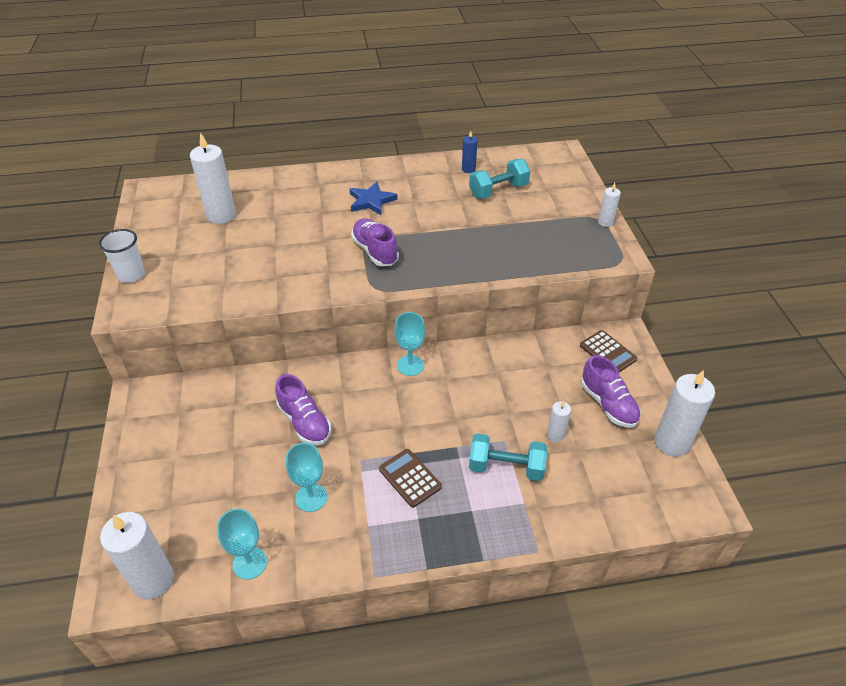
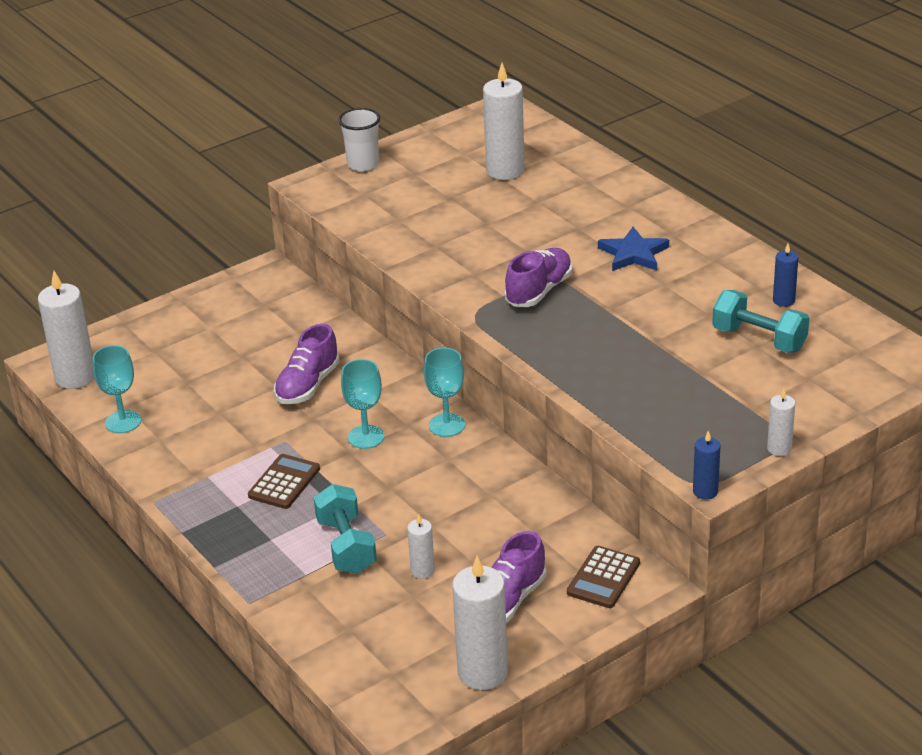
camera: 65 degrees right, 10 degrees down
turquoise goblet [286,443,327,512] -> turquoise goblet moved to [341,359,384,449]
none -> blue candle [693,431,720,500]

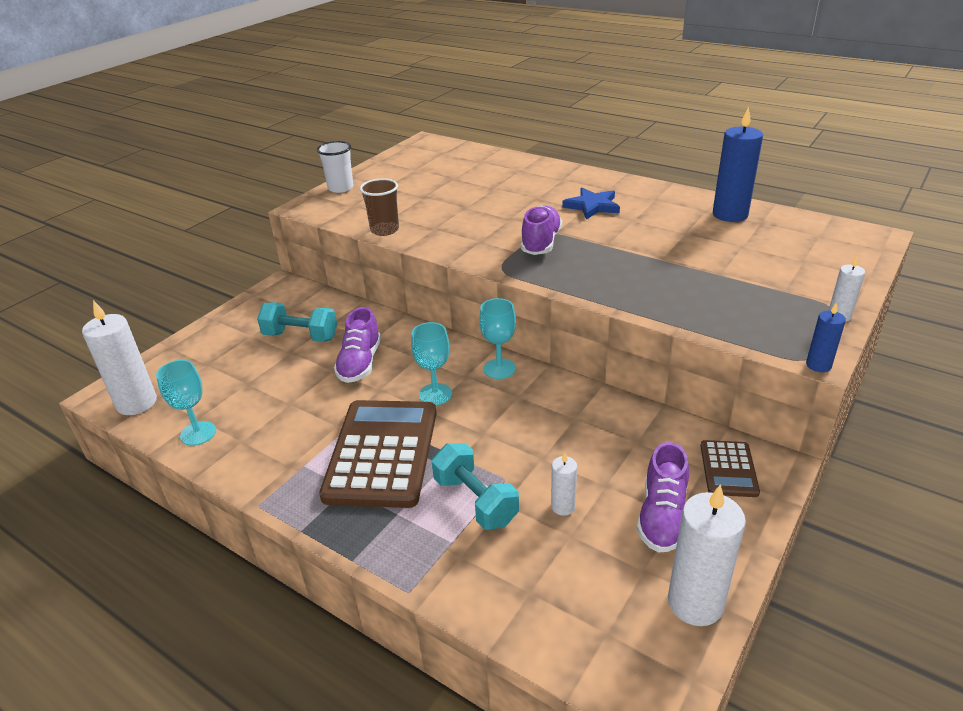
camera: 20 degrees left, 0 degrees up
brown calculator [248,454,320,509] -> brown calculator [319,400,437,508], size x2.05
white candle [483,63,525,180] -> none
turquoise dumbbell [712,290,809,353] -> turquoise dumbbell moved to [257,302,337,342]
blue candle [773,244,798,307] -> blue candle [713,107,763,222], size x1.96
none -> brown cup [360,178,399,236]

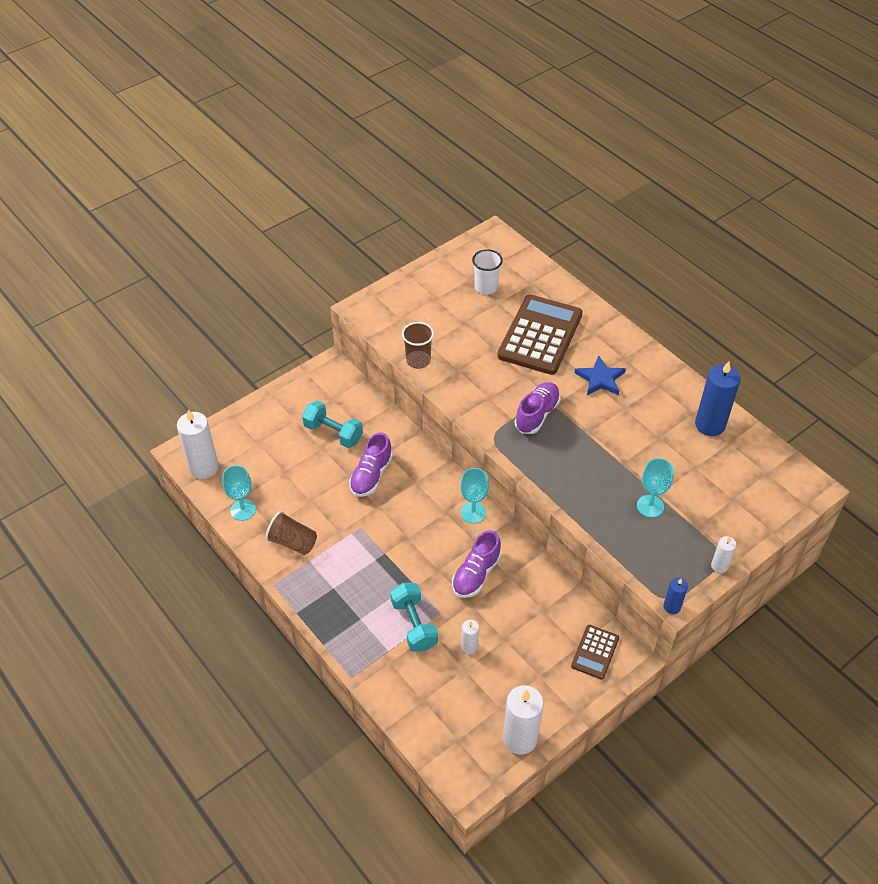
camera: 15 degrees right, 15 degrees up
white cup [317,141,353,193] -> white cup moved to [472,249,503,295]
brown calculator [319,400,437,508] -> brown calculator moved to [498,294,583,375]
turquoise goblet [411,322,452,405] -> turquoise goblet moved to [637,458,674,518]
purple shoe [637,442,689,552] -> purple shoe moved to [452,530,501,598]
none -> brown cup [266,511,317,555]

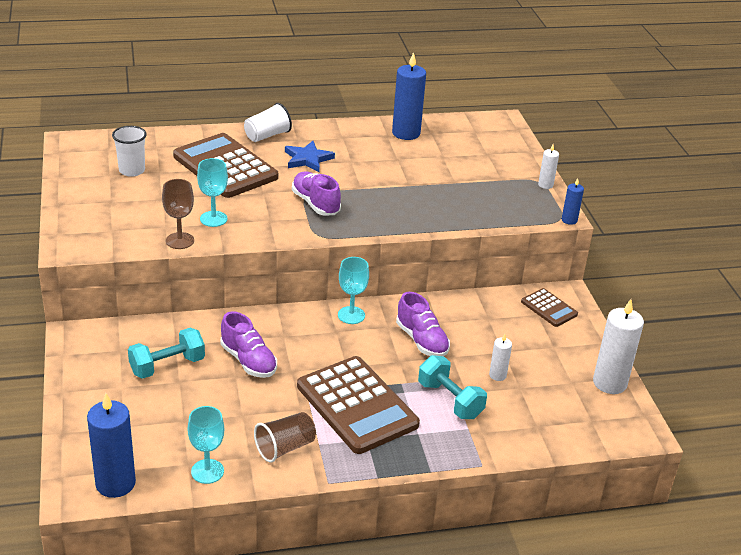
camera: 65 degrees left, 15 degrees down
white candle [177,409,219,479] -> blue candle [87,393,136,498]
turquoise dumbbell [390,583,438,652] -> turquoise dumbbell turned 45 degrees clockwise [418,355,487,419]
brown cup [402,322,434,369] -> brown goblet [162,179,194,249]
turquoise goblet [637,458,674,518] -> turquoise goblet moved to [197,158,228,227]
none -> white cup [244,103,292,142]
none -> brown calculator [297,356,420,454]

